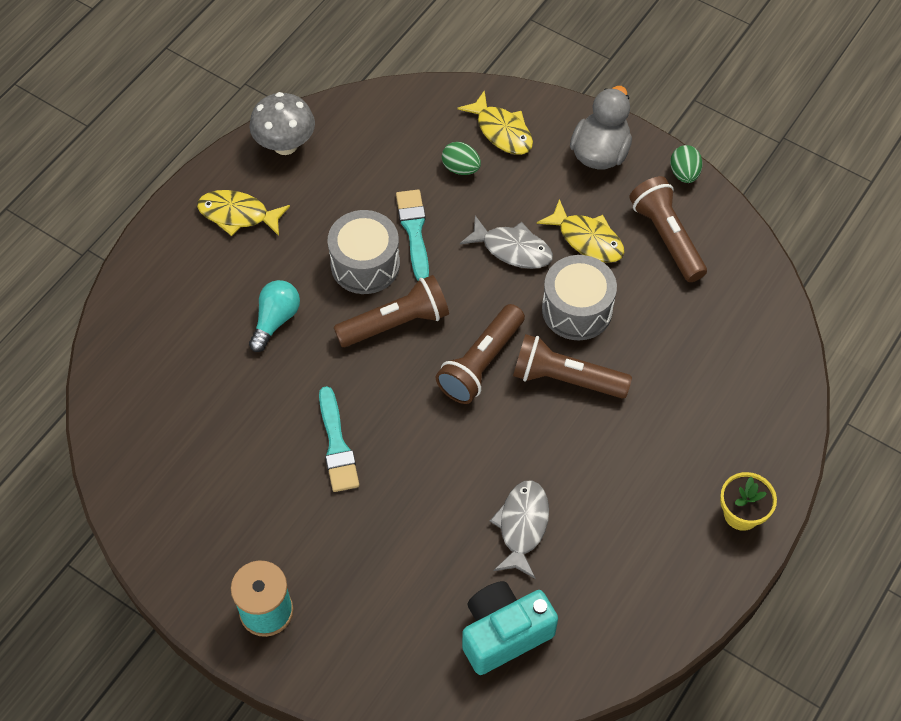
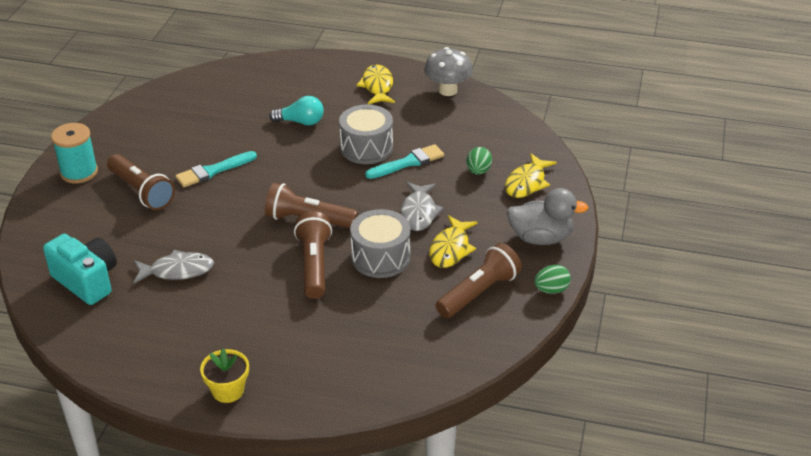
camera: 70 degrees right, 20 degrees down
brown flashlight [334,275,449,347] -> brown flashlight moved to [107,154,175,210]

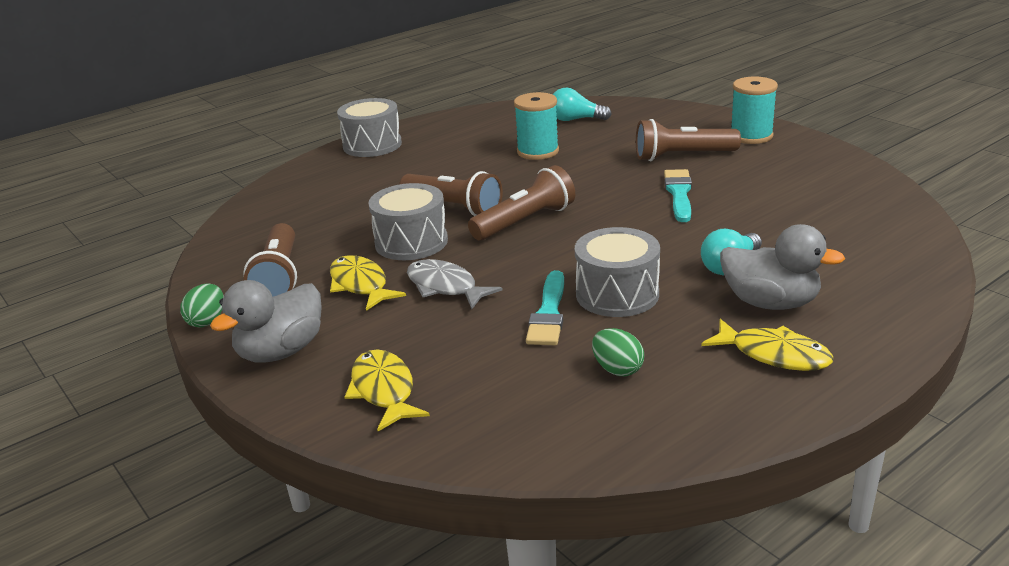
camera: 130 degrees right, 10 degrees down
turquoise camera [43,234,117,305] -> turquoise light bulb [553,87,612,121]
grey fish [133,250,214,284] -> turquoise spool [514,92,559,160]
yellow flower pot [200,349,249,403] -> grey drum [337,98,402,157]
grey mushroom [424,47,473,96] -> none
green egg [467,147,492,175] -> green egg moved to [592,328,644,376]
none -> grey duck [720,224,845,310]

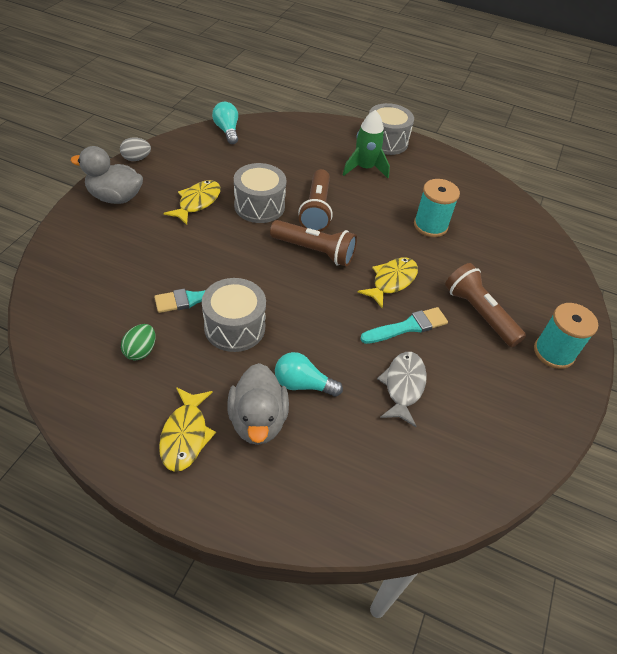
camera: 55 degrees right, 20 degrees up
green egg [180,283,224,327] -> grey egg [120,137,151,161]
brown flashlight [243,223,297,297] -> none
yellow fish [344,349,430,431] -> yellow fish moved to [358,257,418,308]
grey fish [407,259,503,309] -> grey fish moved to [377,352,427,427]
turquoise light bulb [553,87,612,121] -> turquoise light bulb moved to [212,102,238,144]
none -> green rocket [343,110,390,178]

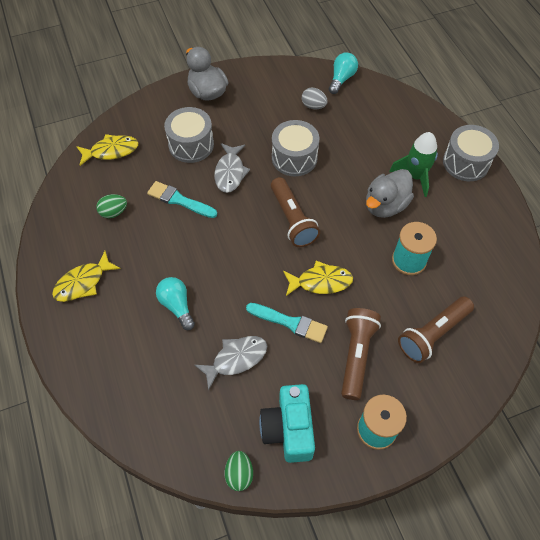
camera: 50 degrees right, 10 degrees up
grey egg [120,137,151,161] -> grey egg moved to [302,88,328,109]
yellow fish [164,180,221,225] -> yellow fish moved to [76,134,139,166]
grey drum [202,278,266,352] -> grey drum moved to [164,107,214,163]
grey duck [227,363,289,445] -> grey duck moved to [366,169,414,218]
brown flashlight [298,169,333,232] -> brown flashlight moved to [398,296,474,363]
none -> grey fish [214,143,250,193]
none -> green egg [225,451,253,491]
none -> turquoise camera [259,384,315,463]

